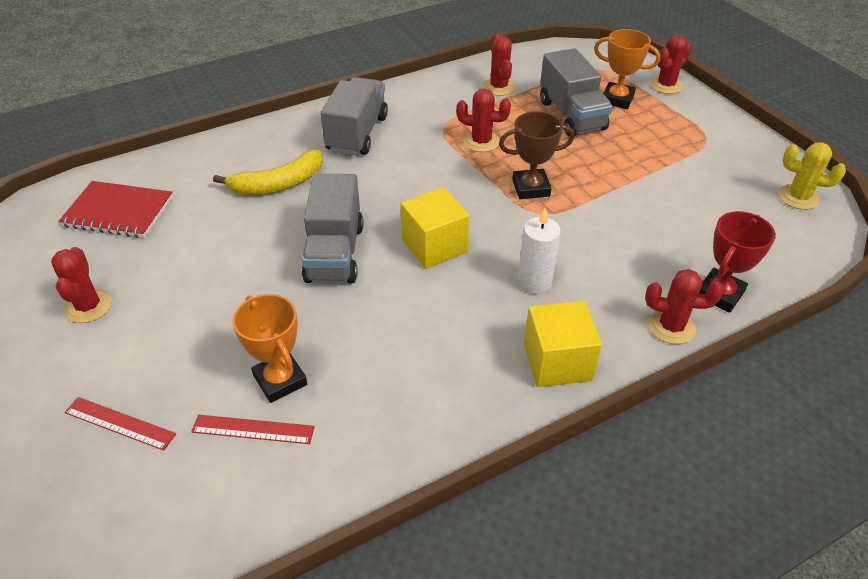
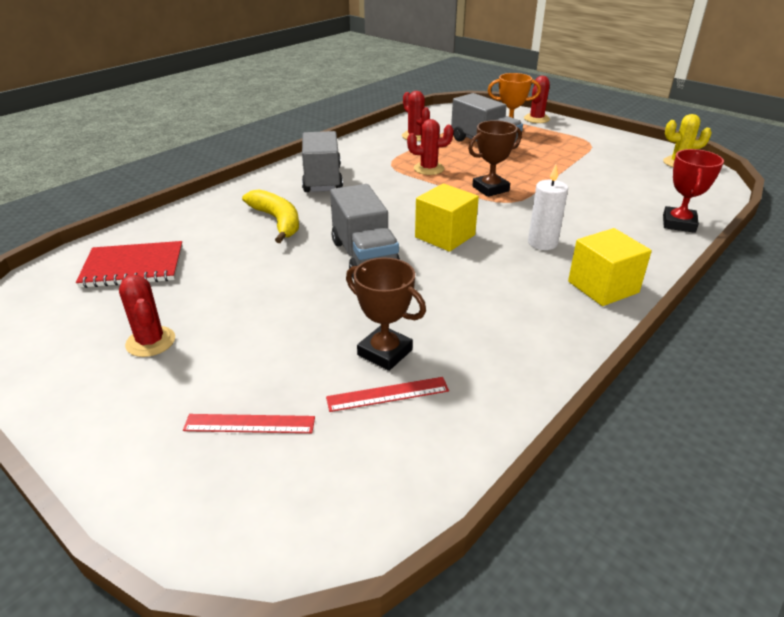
camera: 20 degrees left, 10 degrees down
yellow banana [213,149,323,194] -> yellow banana turned 75 degrees counterclockwise [242,189,299,243]
orange trophy [232,294,307,403] -> brown trophy [346,258,426,371]
red cactus [645,269,724,344] -> none

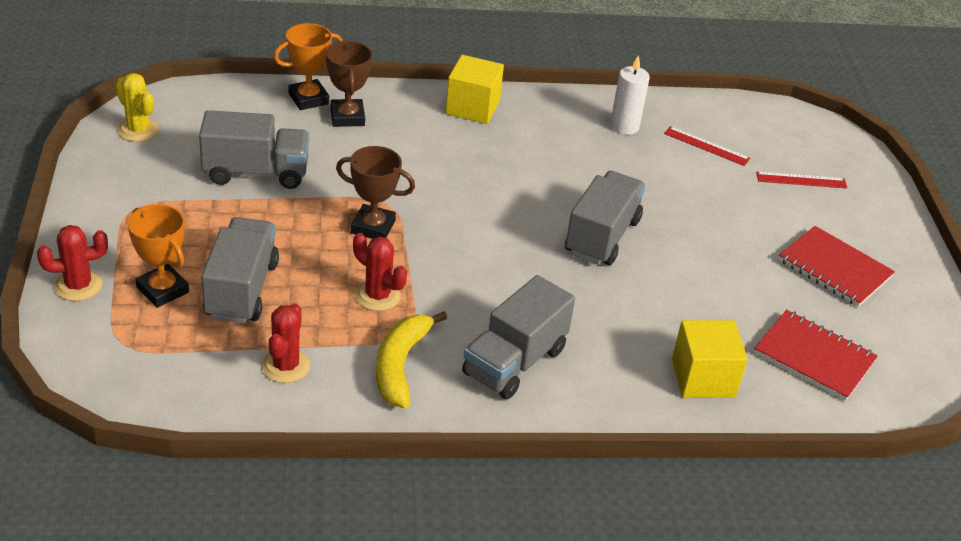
camera: 140 degrees left, 5 degrees up
red cactus [119,275,175,357] -> red notebook [778,226,895,307]
red ruler [183,414,315,433] -> red ruler turned 45 degrees counterclockwise [756,171,847,189]
yellow banana [242,189,299,243] -> yellow banana moved to [376,311,447,408]
brown trophy [346,258,426,371] -> brown trophy moved to [326,41,372,127]
yellow cube [415,183,479,252] -> yellow cube moved to [672,320,748,398]
white candle [528,165,568,250] -> white candle moved to [610,55,650,135]
red trophy [663,149,724,233] -> orange trophy [273,23,343,110]
none -> grey truck [199,110,309,189]

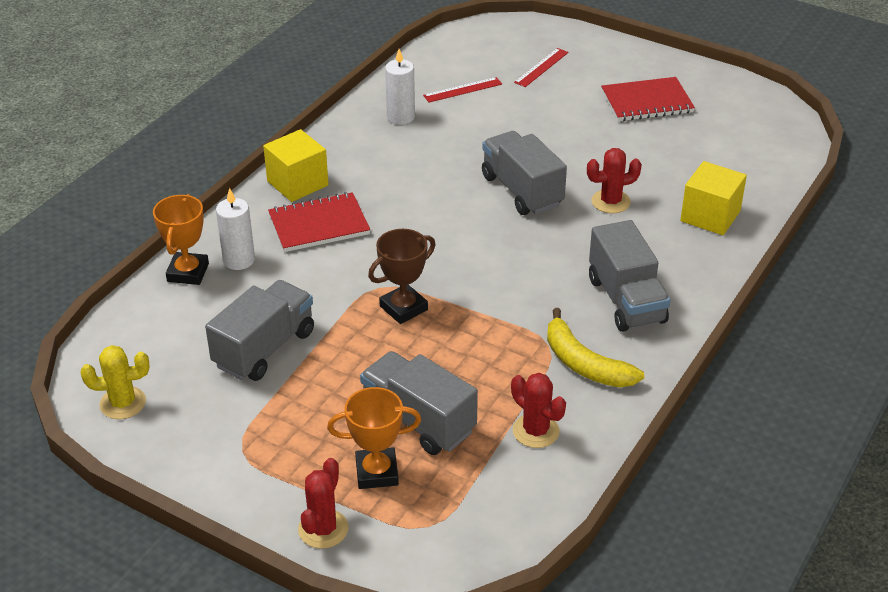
camera: 50 degrees left, 0 degrees up
brown trophy [326,41,372,127] -> white candle [216,188,255,270]
red cactus [353,233,407,311] -> red cactus moved to [587,148,642,213]
red notebook [754,310,878,401] -> red notebook moved to [268,192,370,252]

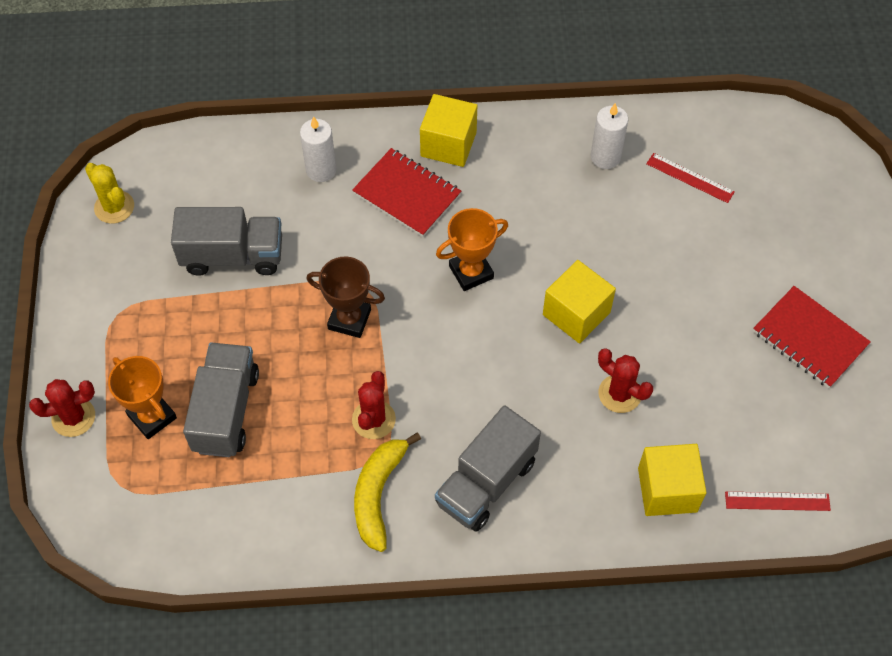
camera: 55 degrees right, 20 degrees up
orange trophy [153,194,209,285] -> orange trophy moved to [436,208,508,291]
grey truck [482,131,567,215] -> yellow cube [543,260,616,343]
red cactus [511,373,566,448] -> red cactus moved to [352,371,396,439]
red ruler [514,48,569,87] -> red ruler moved to [725,491,831,511]

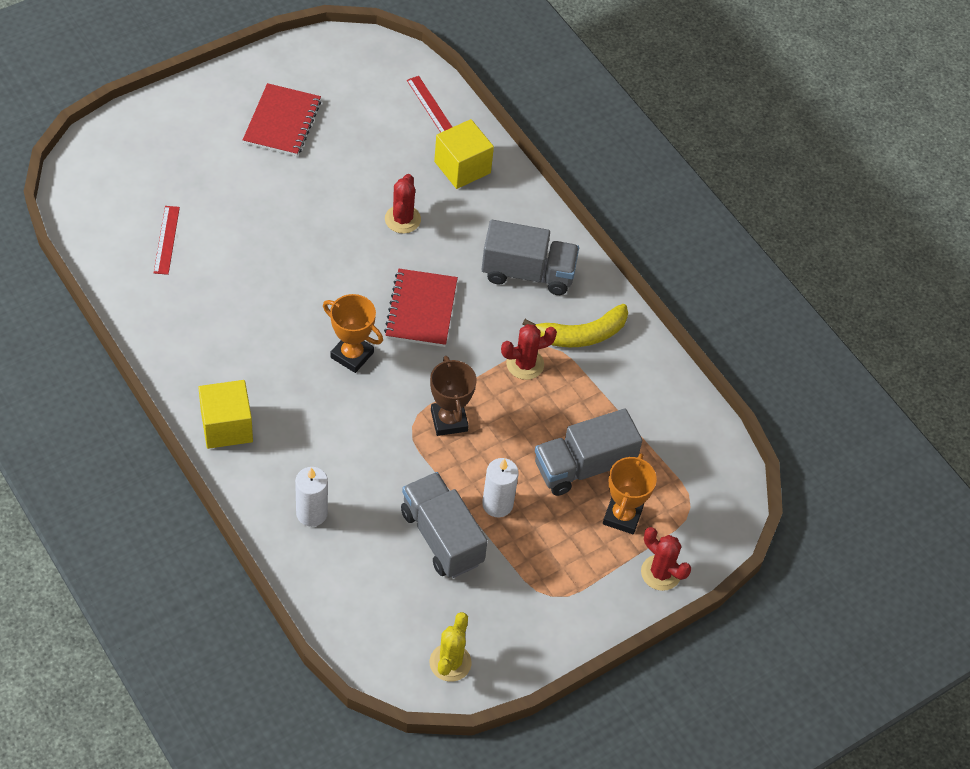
camera: 125 degrees left, 5 degrees down
red notebook [352,148,461,237] -> red notebook moved to [384,269,458,347]
yellow cube [543,260,616,343] -> none
white candle [591,103,628,169] -> white candle moved to [482,458,519,517]

